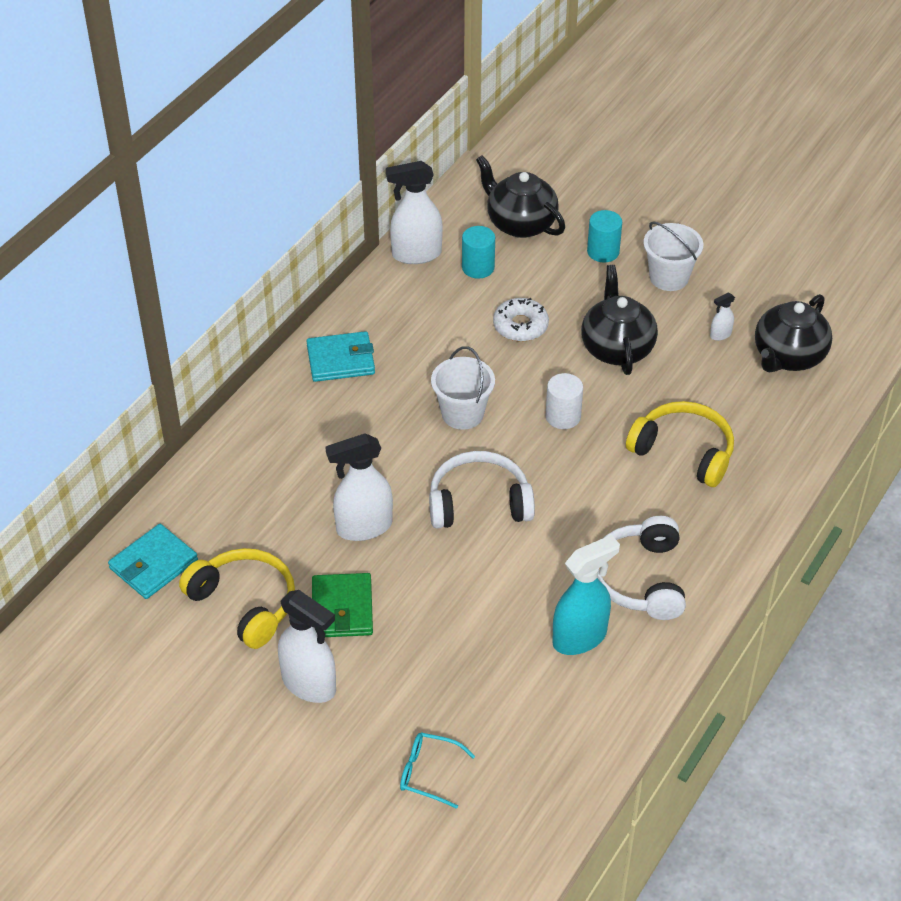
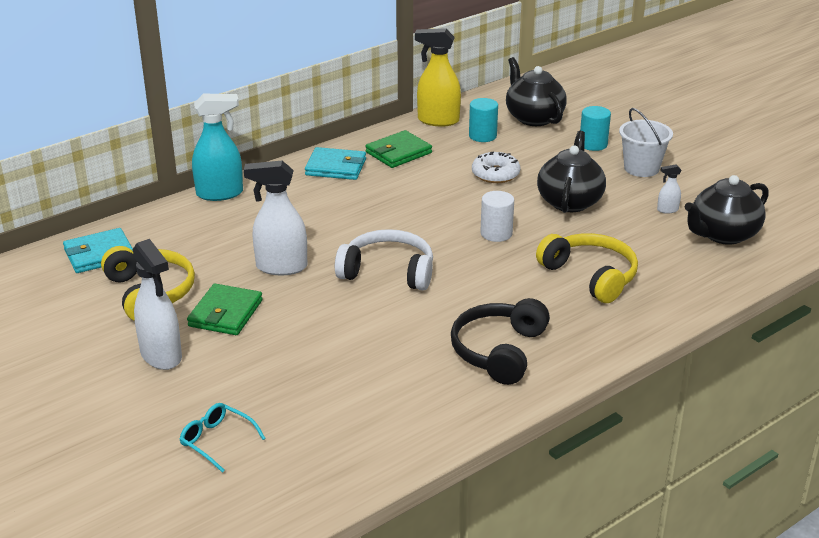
camera: 20 degrees right, 15 degrees down
white spray bottle [386,161,443,264] -> yellow spray bottle [415,28,461,126]
white bucket [431,346,495,430] -> none
turquoise spray bottle [552,535,620,655] -> turquoise spray bottle moved to [192,94,243,201]
white headphones [597,516,686,620] -> black headphones [451,298,550,385]
none -> green wallet [365,130,432,168]

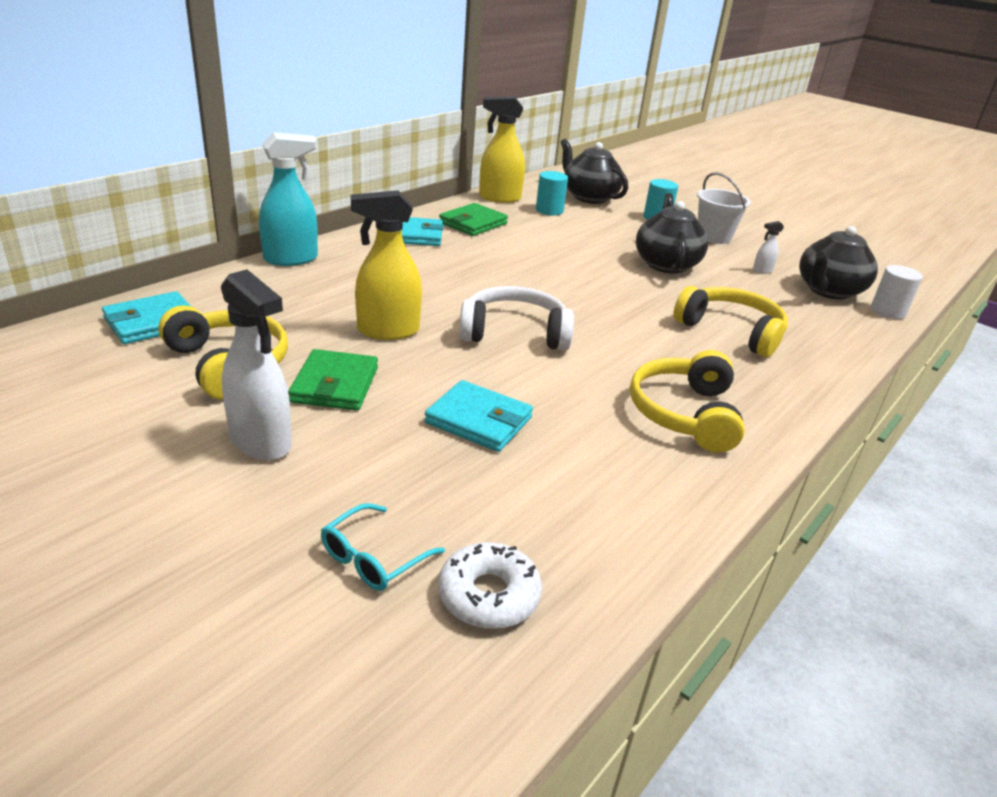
camera: 15 degrees left, 0 degrees up
turquoise glasses [179,403,266,473] -> turquoise glasses turned 75 degrees counterclockwise [321,503,445,591]
white spray bottle [244,161,307,275] -> yellow spray bottle [351,190,422,340]
black headphones [451,298,550,385] -> yellow headphones [630,350,745,453]
white donut [472,151,520,183] -> white donut moved to [438,542,542,629]
white cylinder [480,191,514,242] -> white cylinder moved to [871,265,923,319]
none -> turquoise wallet [424,380,533,452]

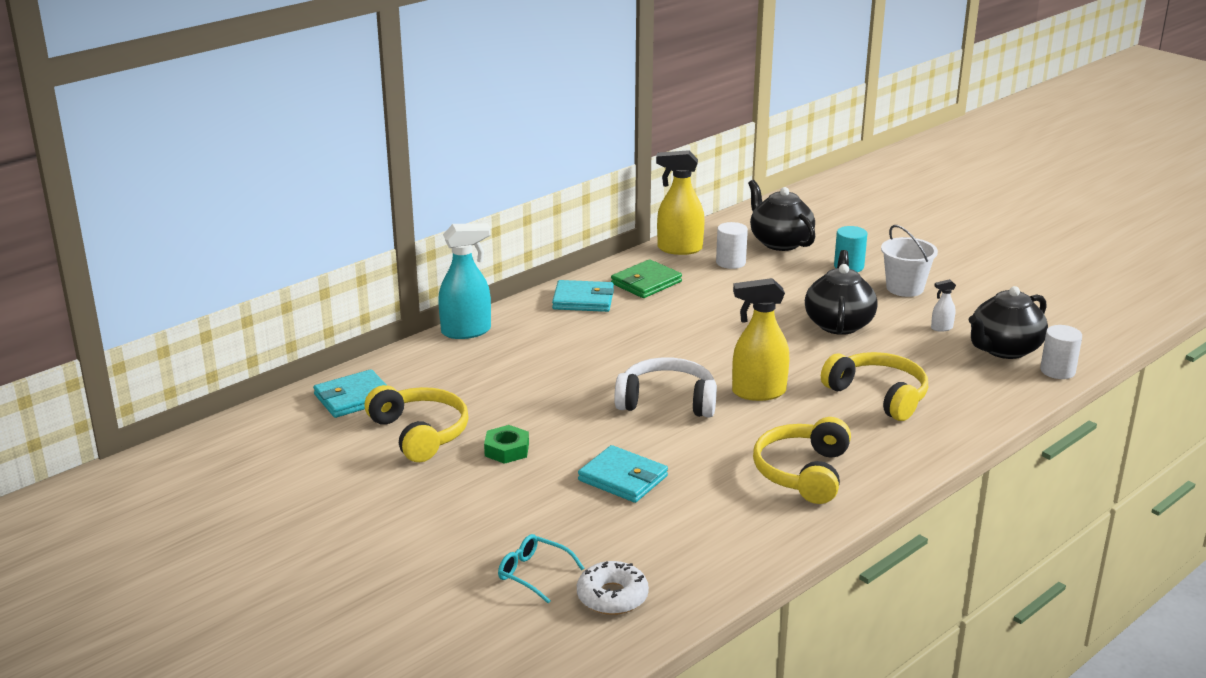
camera: 10 degrees right, 5 degrees down
white spray bottle [221,269,292,461] -> none
green wallet [288,349,378,411] -> green nut [484,425,529,464]
turquoise glasses [321,503,445,591] -> turquoise glasses turned 75 degrees clockwise [498,534,584,604]
yellow spray bottle [351,190,422,340] -> yellow spray bottle moved to [732,278,789,401]
turquoise cylinder [536,171,568,215] -> white cylinder [716,222,748,269]

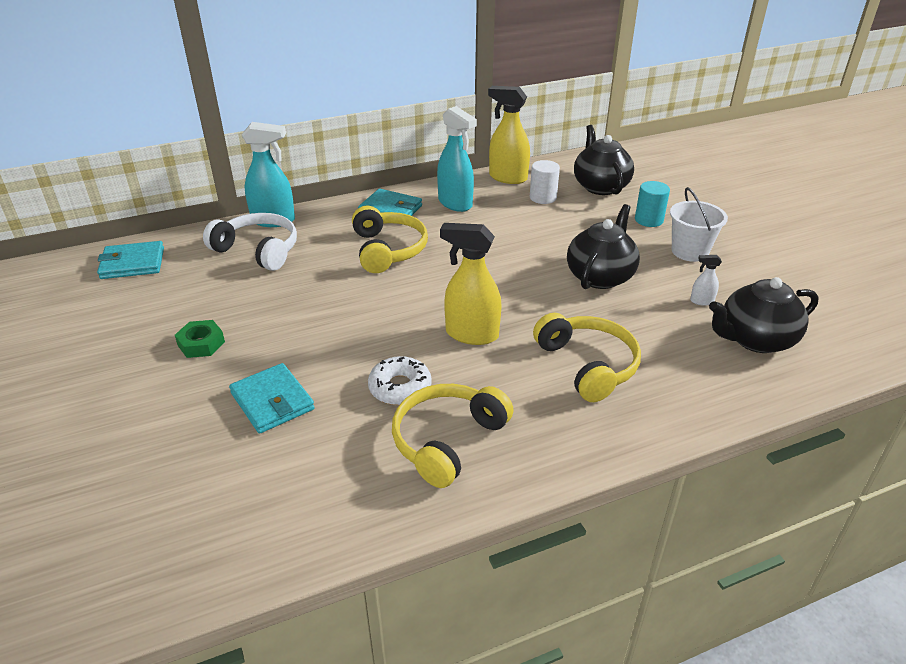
camera: 20 degrees right, 10 degrees up
yellow headphones [365,385,469,462] -> yellow headphones moved to [352,206,428,273]
turquoise glasses [498,534,584,604] -> none
white donut [577,561,649,615] -> white donut moved to [368,356,432,405]
green wallet [611,259,682,298] -> turquoise spray bottle [437,106,477,212]
white headphones [614,357,717,418] -> white headphones moved to [203,213,297,271]
white cylinder [1040,325,1082,379] -> none

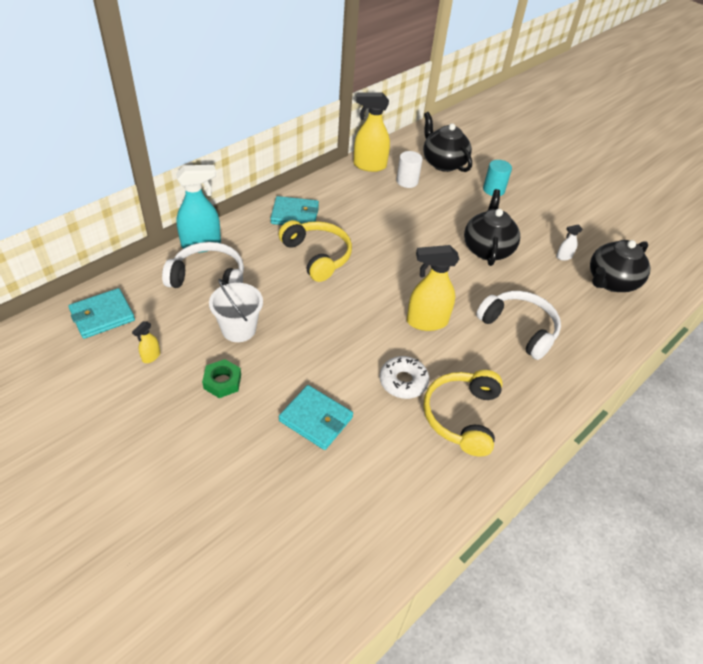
camera: 25 degrees left, 10 degrees up
turquoise spray bottle [437,106,477,212] -> none
yellow headphones [533,313,641,402] -> white headphones [476,291,561,360]
white bucket [670,187,728,262] -> white bucket moved to [209,279,263,342]
none -> yellow spray bottle [132,321,160,363]

